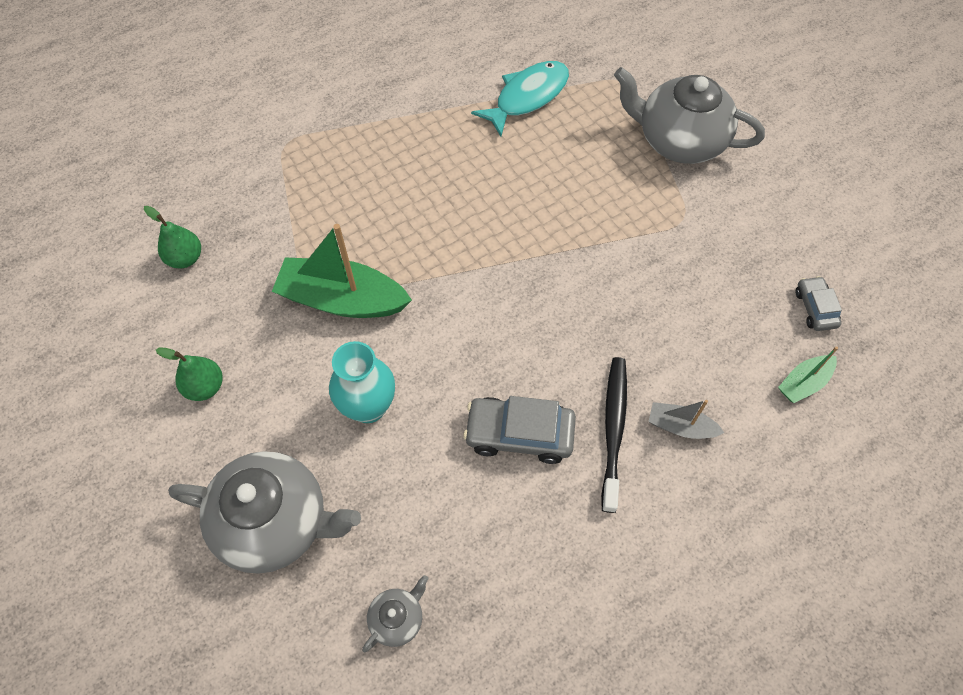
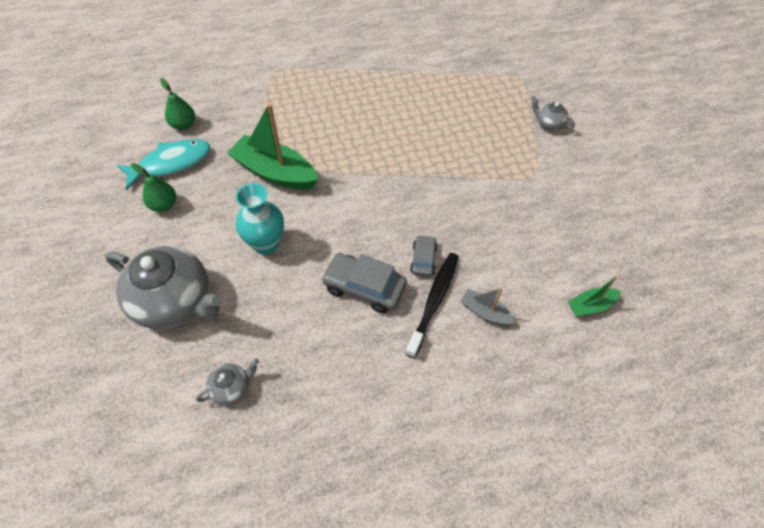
camera: 15 degrees right, 5 degrees down
turquoise fish [471,61,569,137] -> turquoise fish moved to [117,139,210,191]
grey teapot [614,67,765,164] -> grey teapot [531,96,575,130], size x0.44
grey car [796,276,842,331] -> grey car moved to [410,235,438,277]

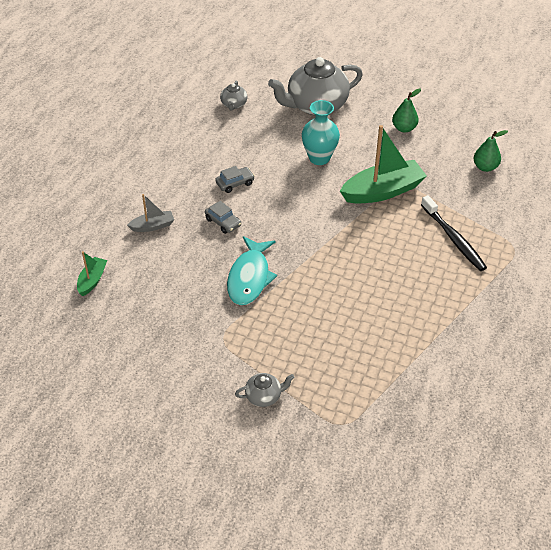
camera: 130 degrees right, 10 degrees down
turquoise fish [117,139,210,191] -> turquoise fish moved to [227,236,277,305]
grey car [321,253,407,314] -> grey car [215,166,255,193], size x0.58
black toothbrush [405,253,459,358] -> black toothbrush moved to [421,195,487,271]

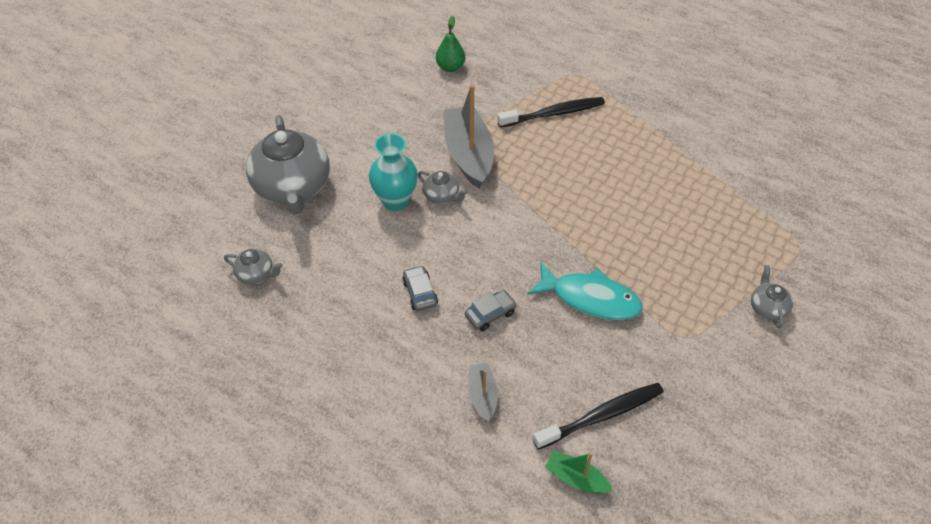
camera: 80 degrees left, 5 degrees up
green boat [340,125,427,203] -> grey boat [444,84,494,189]
green pear [392,89,421,133] -> none
none -> grey teapot [418,171,468,204]
none -> black toothbrush [533,383,664,450]

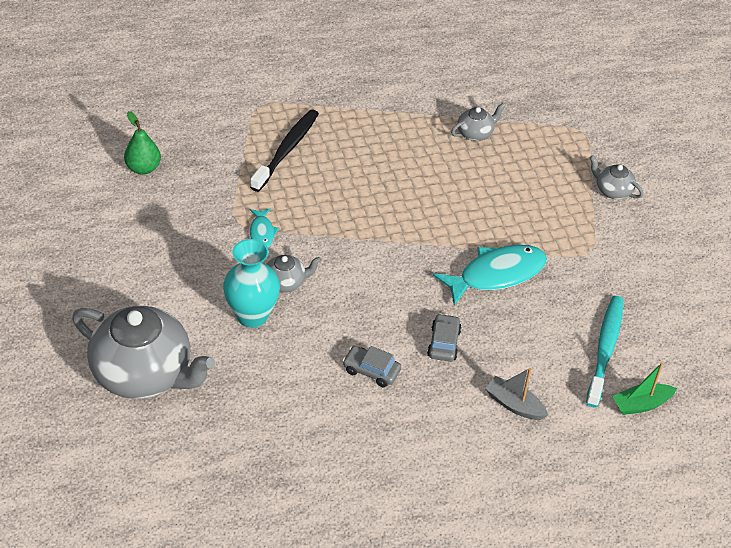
camera: 50 degrees left, 5 degrees down
grey teapot [224,249,283,285] -> grey teapot moved to [451,103,505,141]
grey boat [444,84,494,189] -> turquoise fish [250,208,279,247]
black toothbrush [533,383,664,450] -> turquoise toothbrush [586,296,624,407]

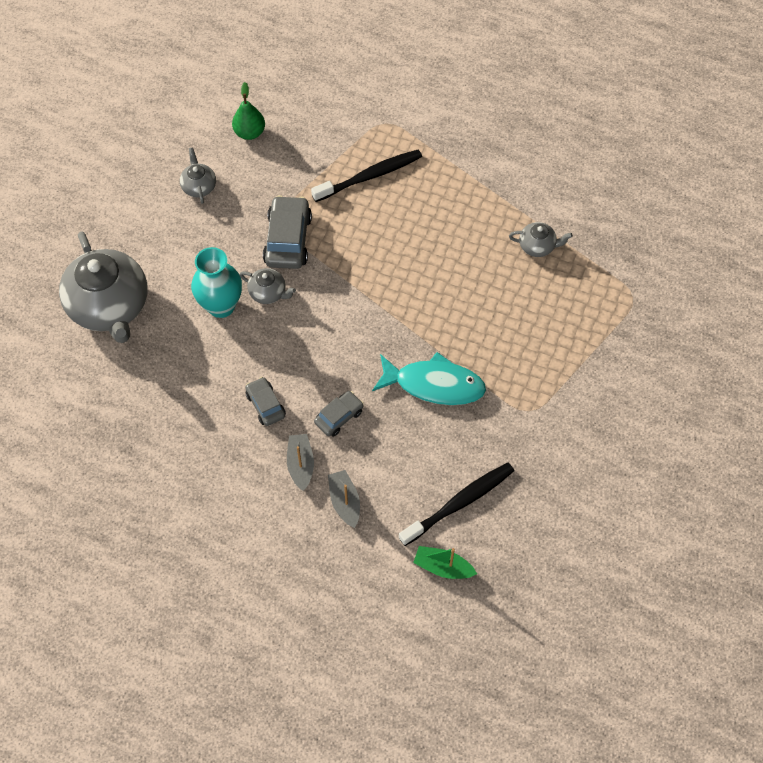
camera: 40 degrees right, 15 degrees up
turquoise fish [250,208,279,247] -> grey car [263,195,312,269]
turquoise toothbrush [586,296,624,407] -> black toothbrush [399,463,514,546]
grey teapot [589,155,643,199] -> grey teapot moved to [180,147,216,204]
none -> grey boat [287,434,314,491]

